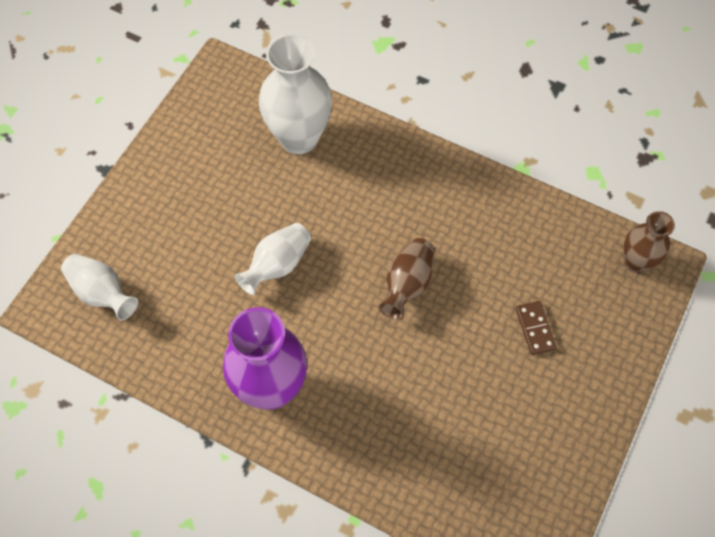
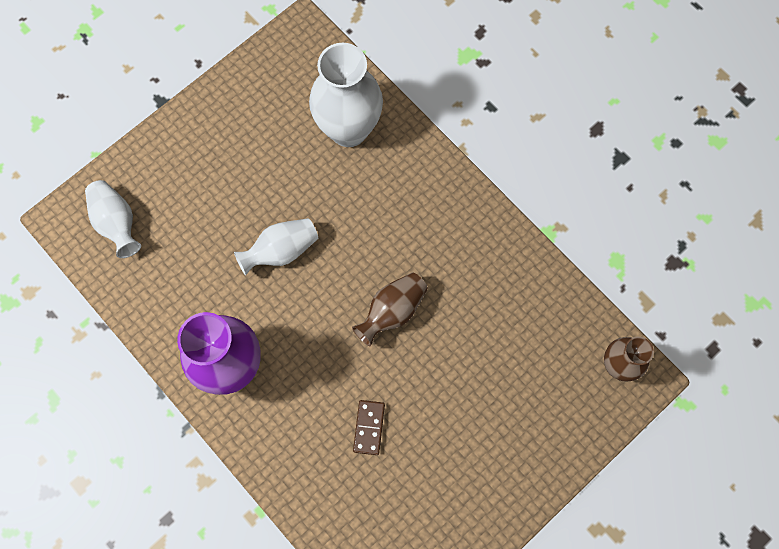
camera: 20 degrees right, 10 degrees up
brown domino [516,301,557,355] -> brown domino moved to [353,400,385,455]

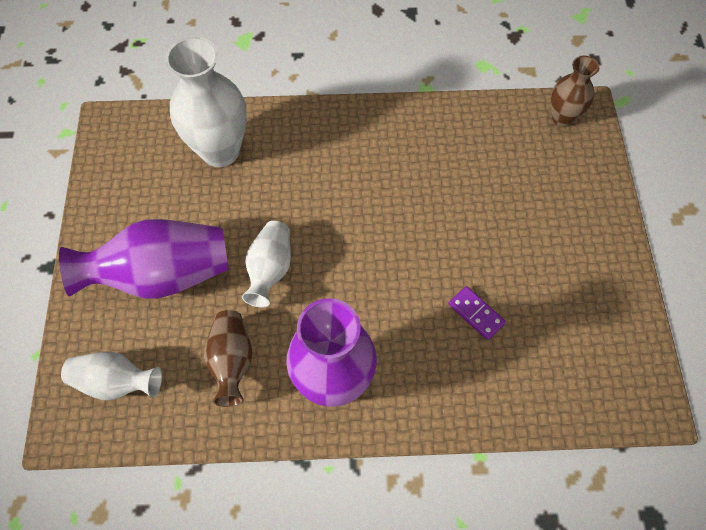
camera: 50 degrees left, 10 degrees down
brown vase [352,272,428,346] -> brown vase moved to [204,310,253,407]
brown domino [353,400,385,455] -> purple domino [448,286,506,340]
none -> purple vase [59,219,228,299]

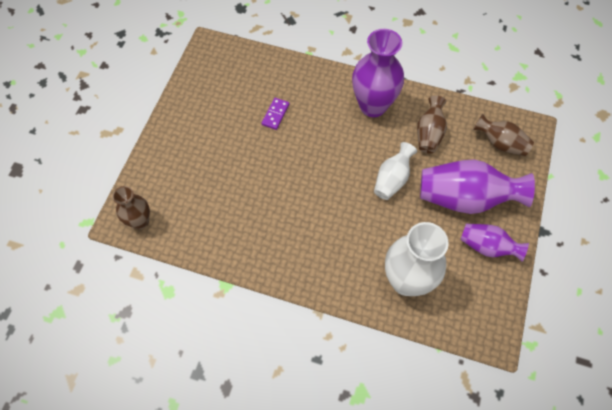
camera: 160 degrees left, 0 degrees up
white vase [61,352,162,400] -> brown vase [473,114,534,156]
purple domino [448,286,506,340] -> purple domino turned 45 degrees clockwise [262,98,289,130]
none -> purple vase [461,223,529,262]

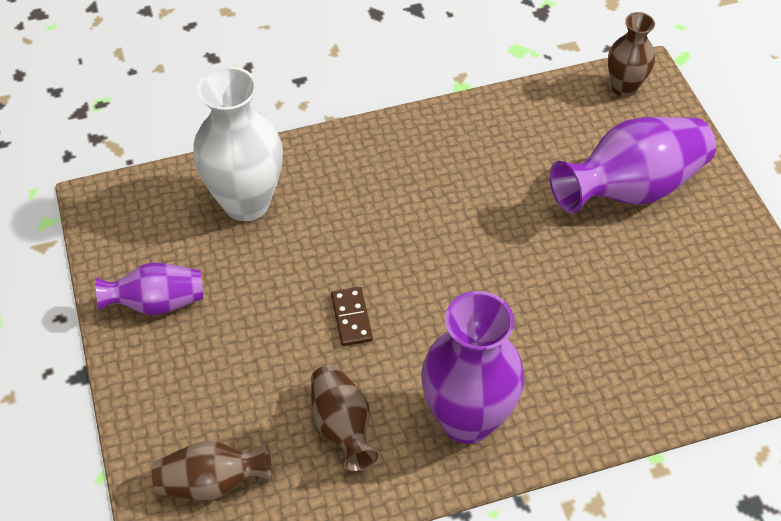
camera: 145 degrees right, 10 degrees down
purple domino [262,98,289,130] -> none
white vase [374,142,417,200] -> brown domino [331,287,373,346]
purple vase [420,160,535,214] -> purple vase moved to [550,117,716,214]

